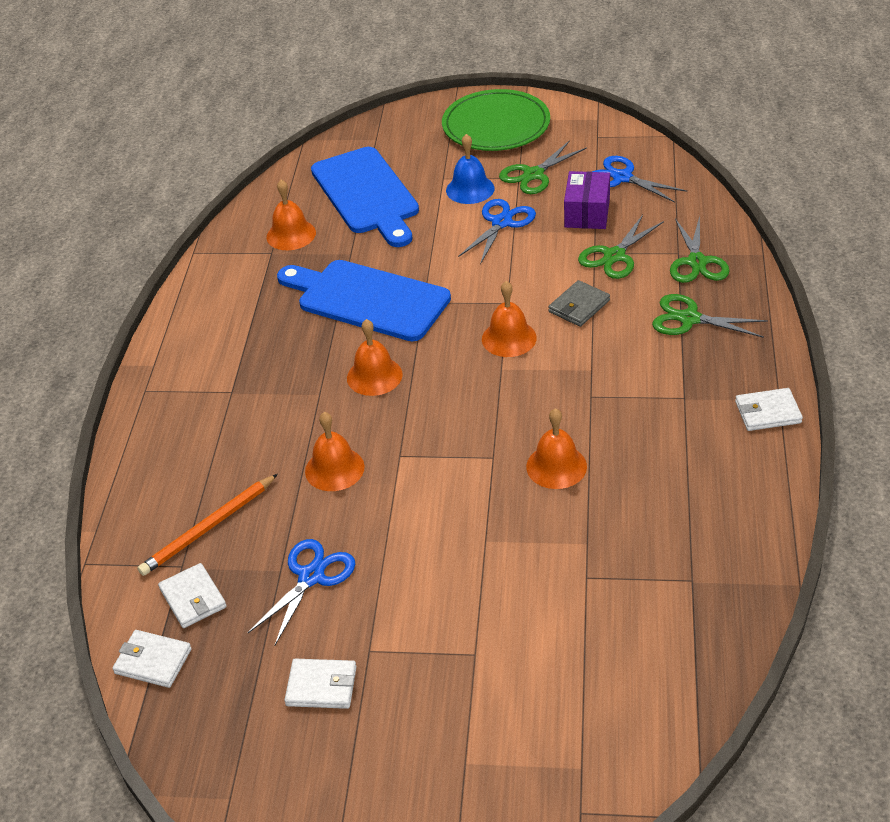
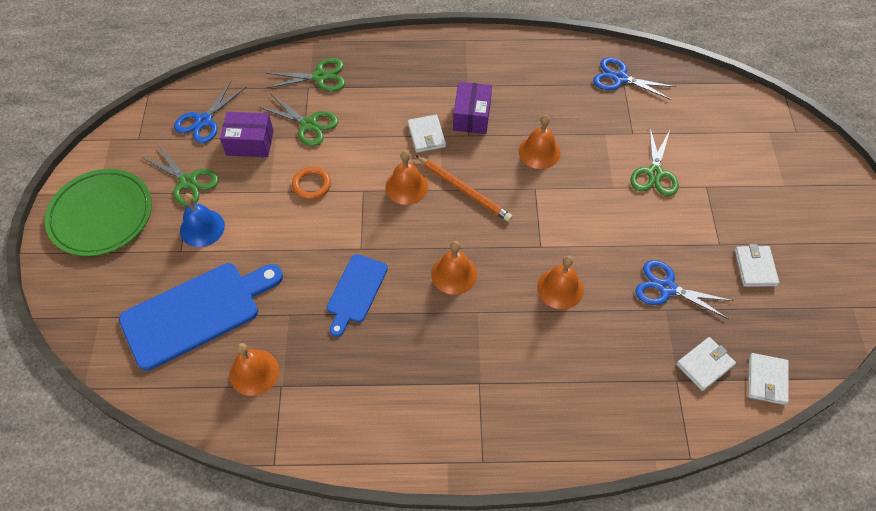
camera: 100 degrees left, 15 degrees up
orange pencil [138,474,278,576] -> orange pencil moved to [415,155,513,222]
blue cutting board [277,260,451,341] -> blue cutting board [327,254,388,337], size x0.57
blue scissors [458,199,536,264] -> blue scissors moved to [593,57,676,100]
grey wallet [548,280,610,327] -> none
green scissors [652,294,768,338] -> green scissors moved to [630,128,679,196]
white wallet [735,388,803,431] -> white wallet moved to [407,115,446,153]
none -> orange ring [292,167,331,200]
none -> purple box [453,82,492,134]

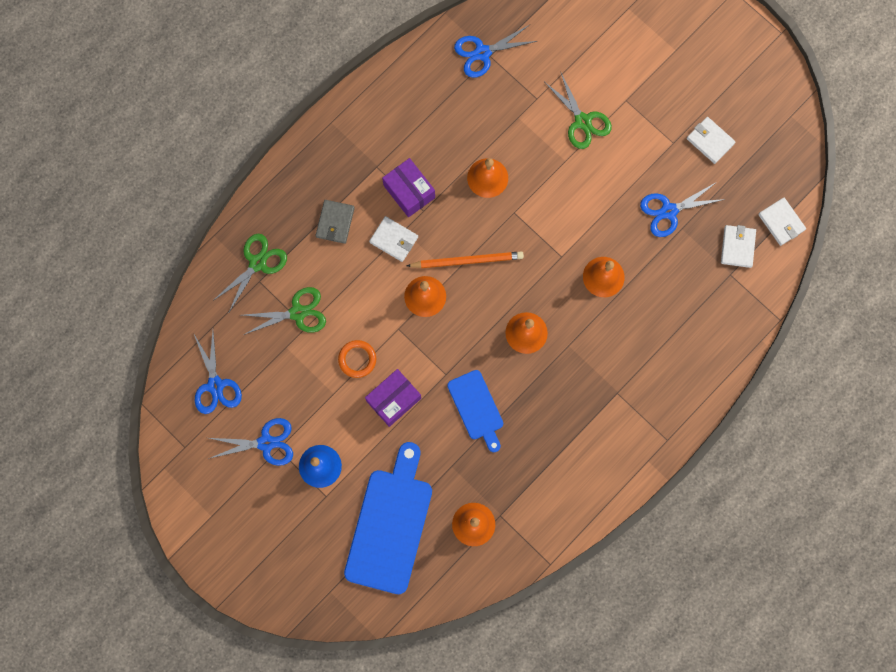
camera: 45 degrees left, 20 degrees up
green plate [45,169,152,256] -> none
green scissors [142,144,219,206] -> blue scissors [208,418,293,466]
purple box [220,112,274,157] -> purple box moved to [365,369,421,427]
none -> grey wallet [316,200,355,244]

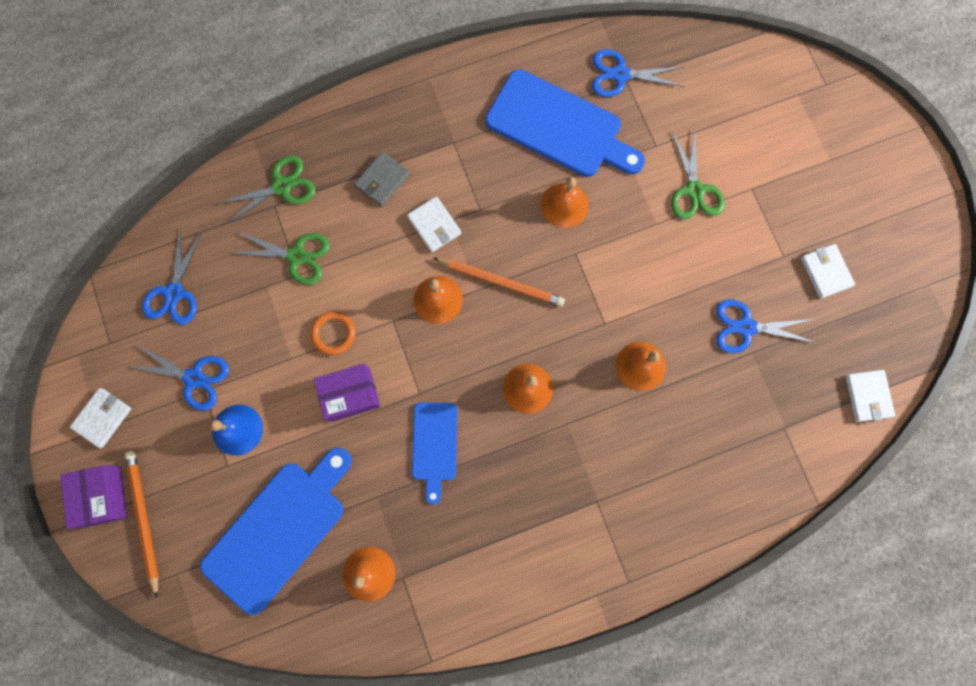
camera: 25 degrees right, 0 degrees up
purple box [382,158,435,217] -> purple box moved to [60,465,127,529]
white wallet [721,225,756,268] -> white wallet moved to [70,388,131,448]
none -> orange pencil [125,451,159,598]
none -> blue cutting board [486,69,645,177]

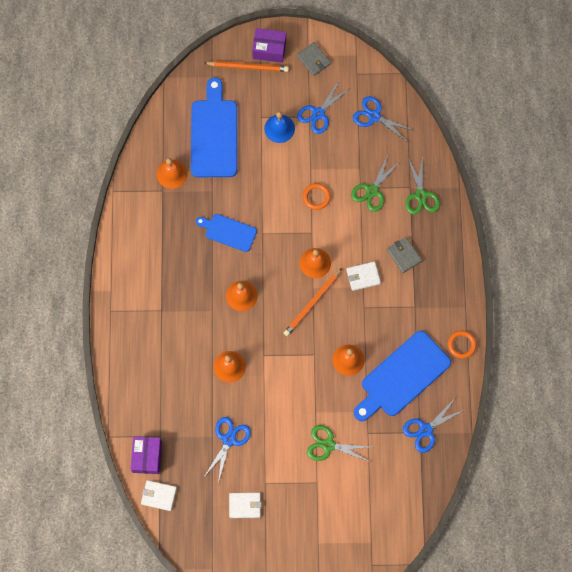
camera: 110 degrees right, 5 degrees down
white wallet [70,388,131,448] -> grey wallet [297,42,331,76]
blue cutting board [200,448,352,615] -> blue cutting board turned 150 degrees counterclockwise [191,78,237,177]
purple box [314,363,381,422] -> purple box moved to [131,437,162,474]
blue scissors [592,49,685,97] -> blue scissors turned 150 degrees counterclockwise [403,400,464,453]
none -> orange ring [448,330,477,359]

